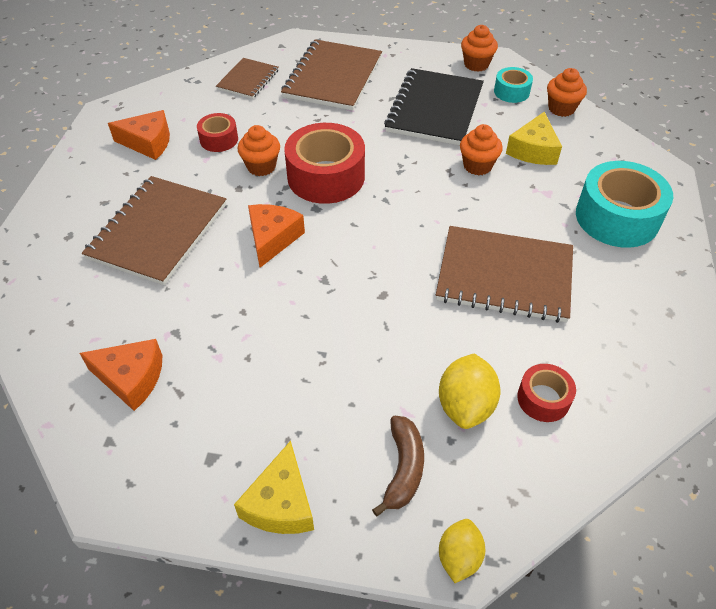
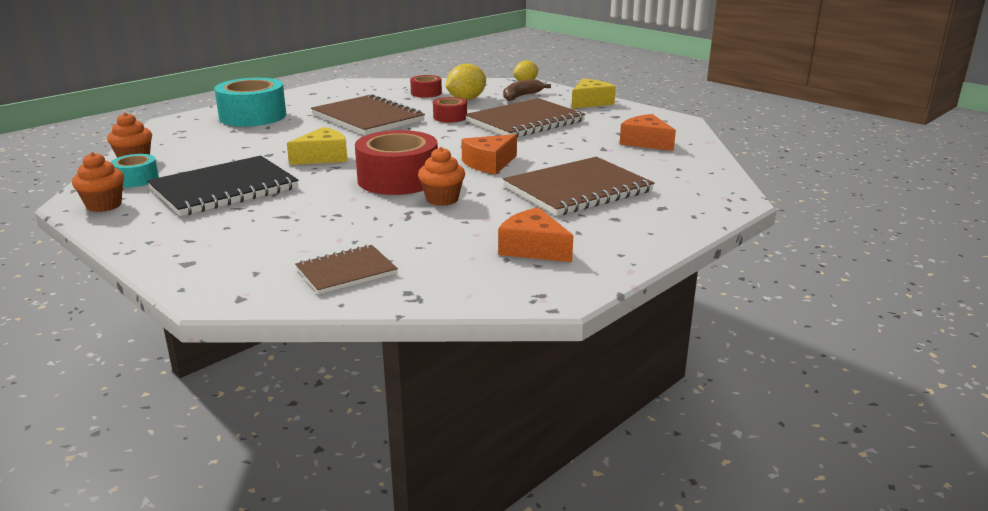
camera: 145 degrees left, 25 degrees down
red tape [197,113,238,152] -> red tape moved to [433,97,467,123]
brown notebook [281,39,382,111] -> brown notebook moved to [465,98,586,137]
orange cupcake [460,124,503,175] -> none
yellow cheese [506,112,562,165] -> yellow cheese moved to [287,127,348,165]

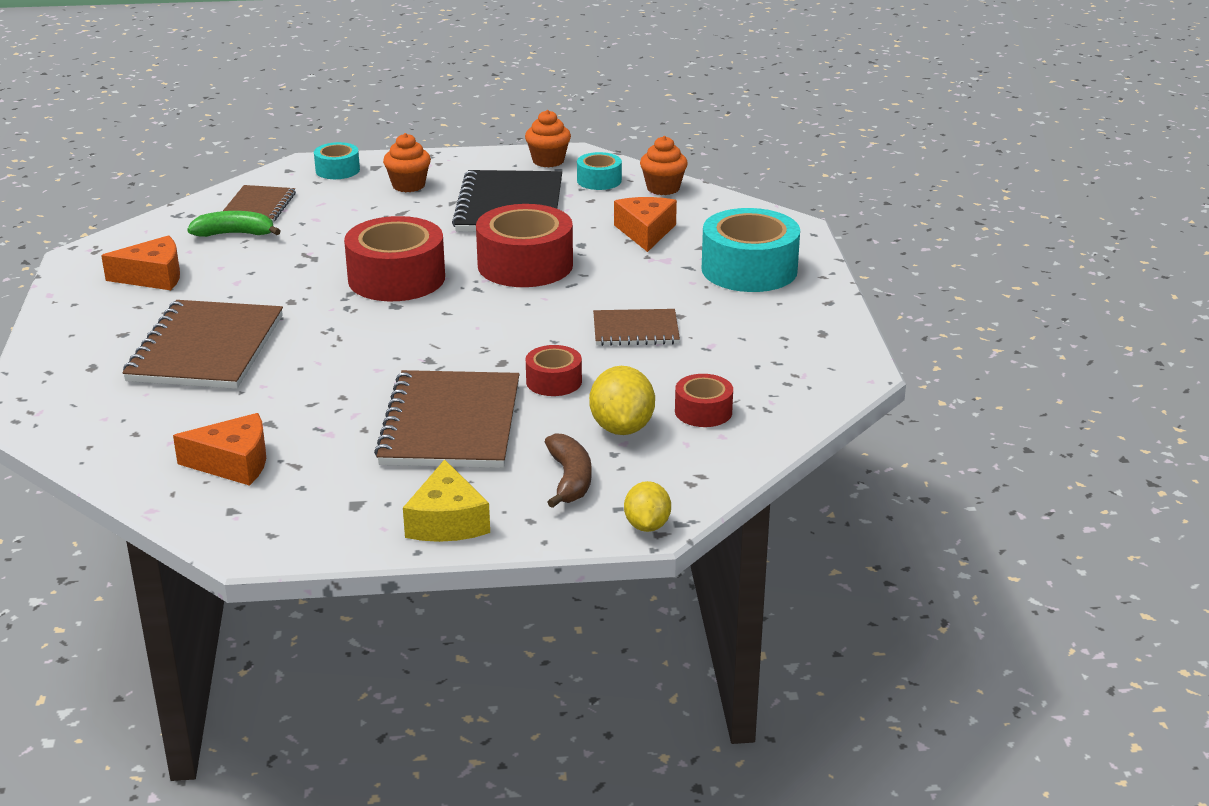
camera: 130 degrees right, 5 degrees up
yellow cheese [287,127,348,165] -> red tape [476,204,573,287]
brown notebook [311,94,425,135] -> brown notebook [593,309,680,346], size x0.56
orange cupcake [418,147,465,206] -> orange cupcake moved to [383,133,431,192]
orange cheese [461,134,517,174] -> orange cheese moved to [614,197,677,252]
none -> green banana [187,211,281,237]
none -> turquoise tape [314,142,360,179]

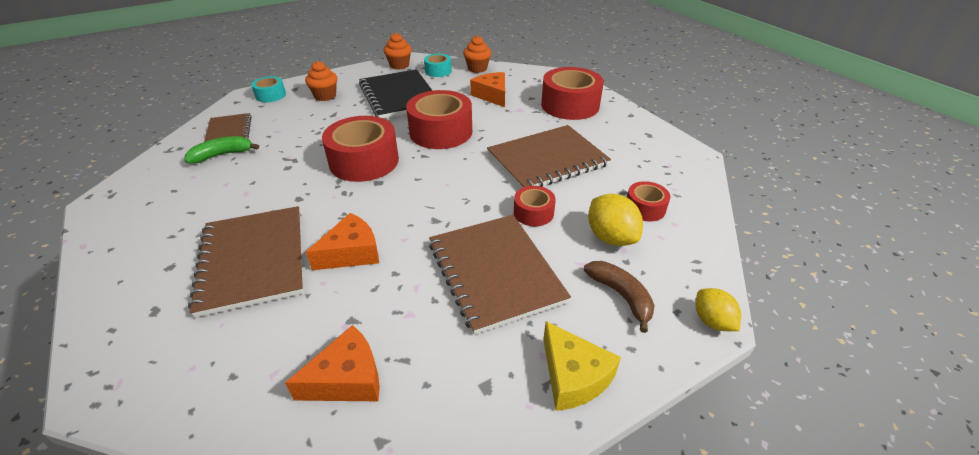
camera: 25 degrees left, 10 degrees up
orange cheese [101,235,180,290] -> orange cheese moved to [306,213,379,270]
brown notebook [593,309,680,346] -> brown notebook [487,125,611,188], size x1.79
turquoise tape [702,208,800,292] -> red tape [541,67,604,120]

